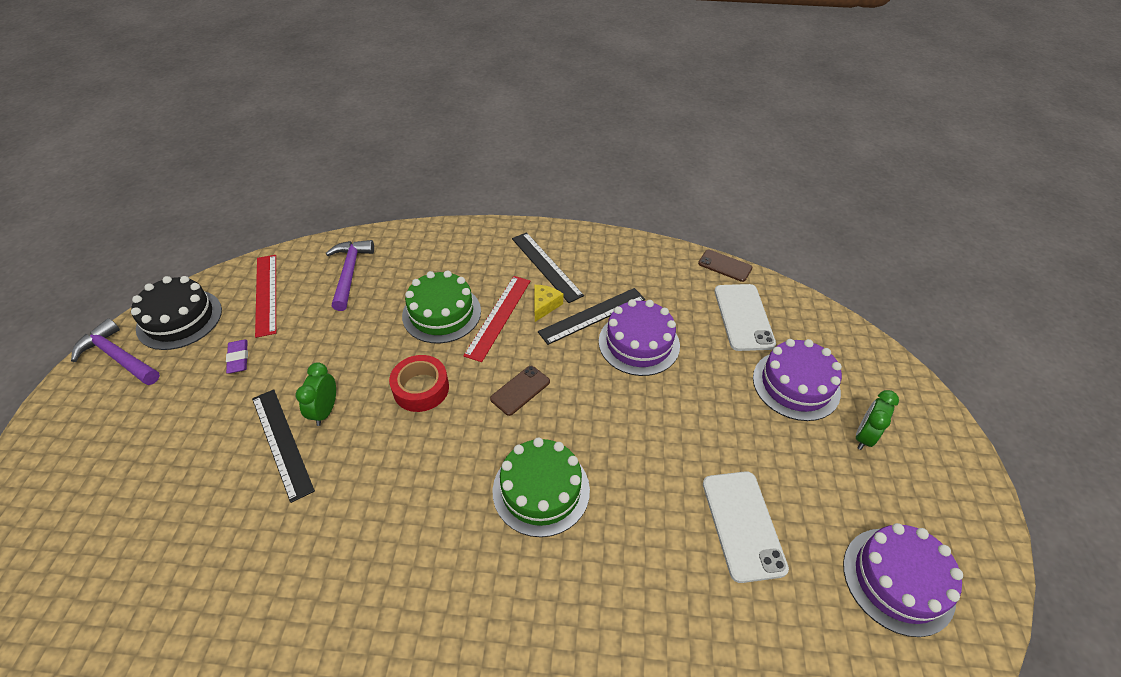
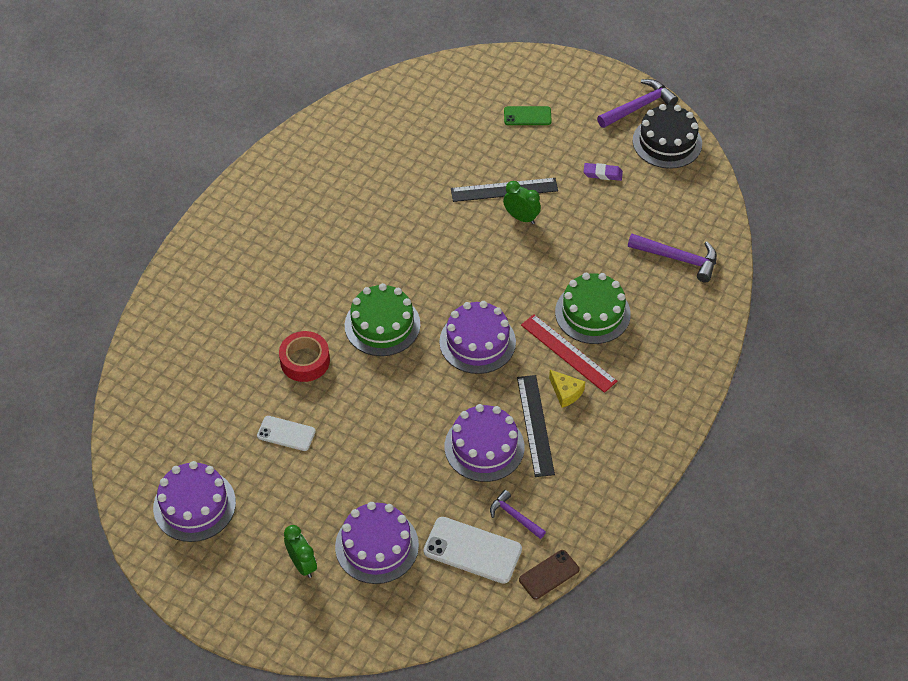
camera: 115 degrees right, 5 degrees up
red ruler [255,255,276,338] -> none
red tape [389,355,449,412] -> red tape moved to [279,331,330,382]
brown phone [490,366,550,416] -> purple cake [439,301,516,374]
black ruler [512,232,584,303] -> none
white phone [703,471,789,583] -> white phone [257,416,316,451], size x0.62
none -> purple hammer [490,490,546,539]
none -> green phone [504,106,552,125]

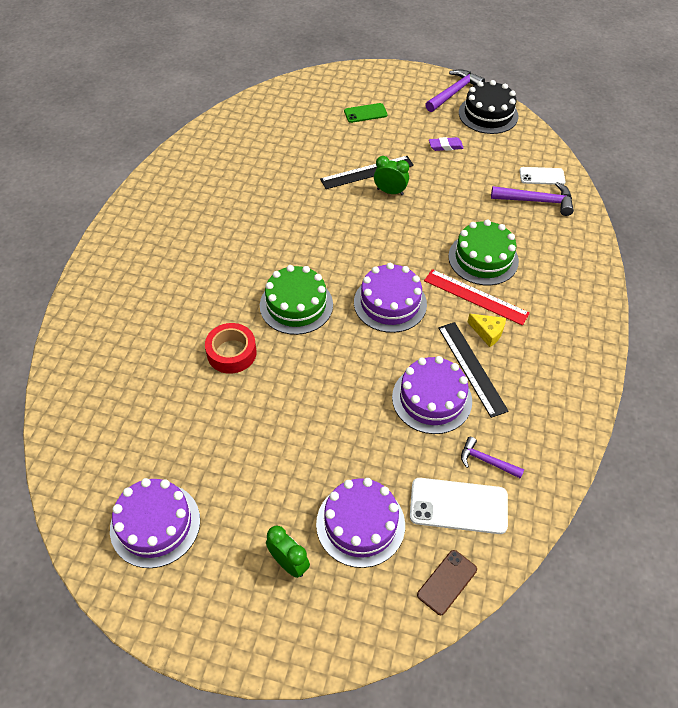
camera: 15 degrees left, 0 degrees up
white phone [257,416,316,451] -> white phone moved to [519,167,565,185]
brown phone [519,550,579,599] -> brown phone moved to [417,550,477,615]

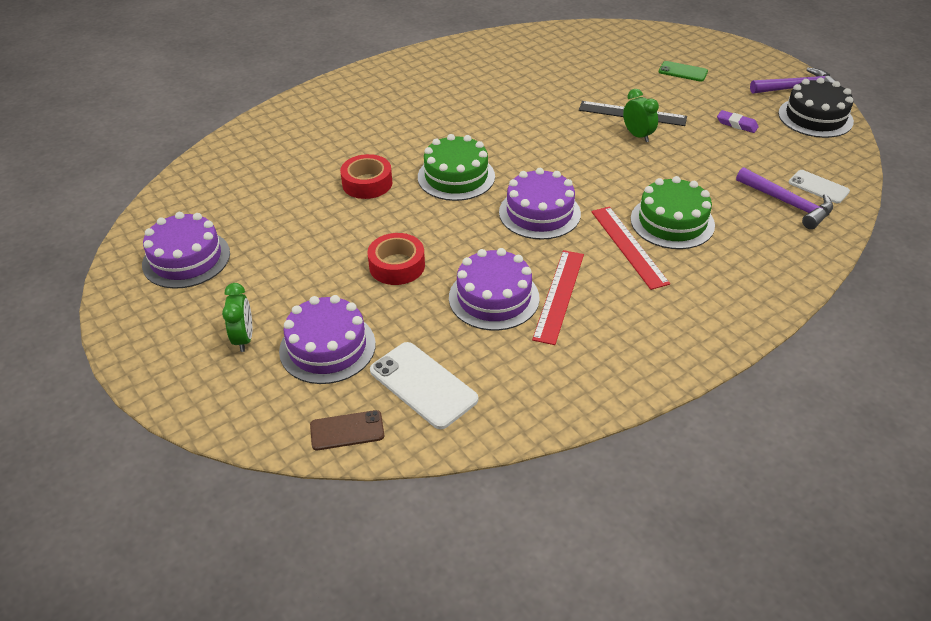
camera: 40 degrees right, 10 degrees down
black ruler [438,322,509,418] -> red ruler [532,250,584,345]
purple hammer [461,437,525,479] -> none
yellow cheese [467,314,506,347] -> none
none -> red tape [367,233,425,285]

